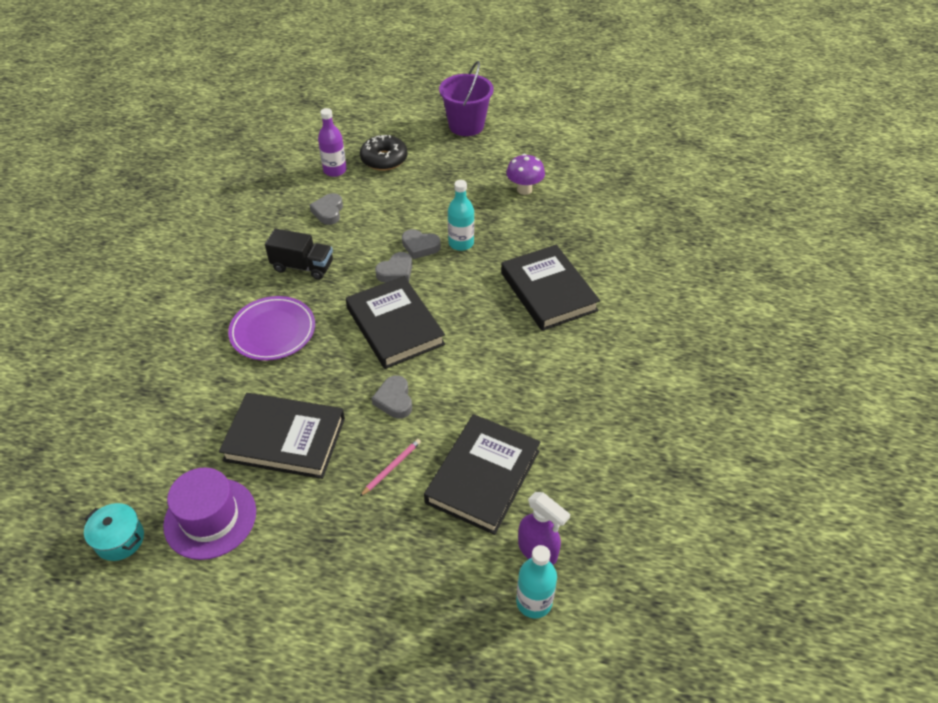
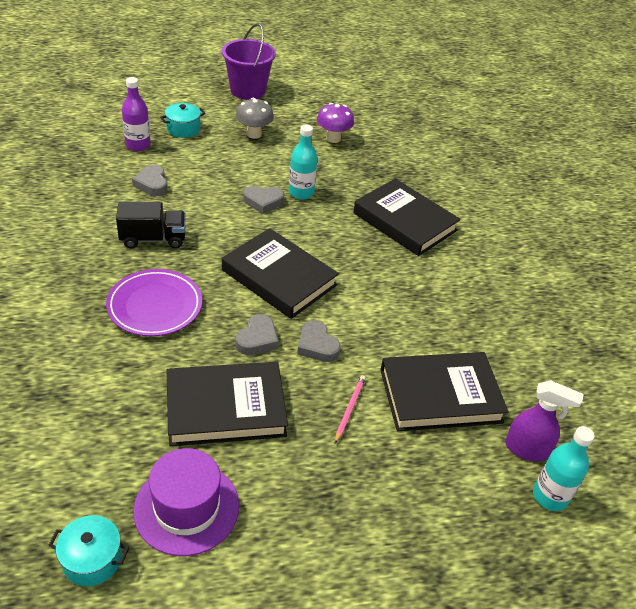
camera: 25 degrees left, 5 degrees down
black donut [360,135,407,171] -> turquoise pot [160,103,206,138]
grey heart [375,252,412,283] -> grey heart moved to [236,314,279,355]
black book [424,414,540,535] -> black book turned 75 degrees clockwise [380,352,509,431]
none -> grey mushroom [236,98,274,139]

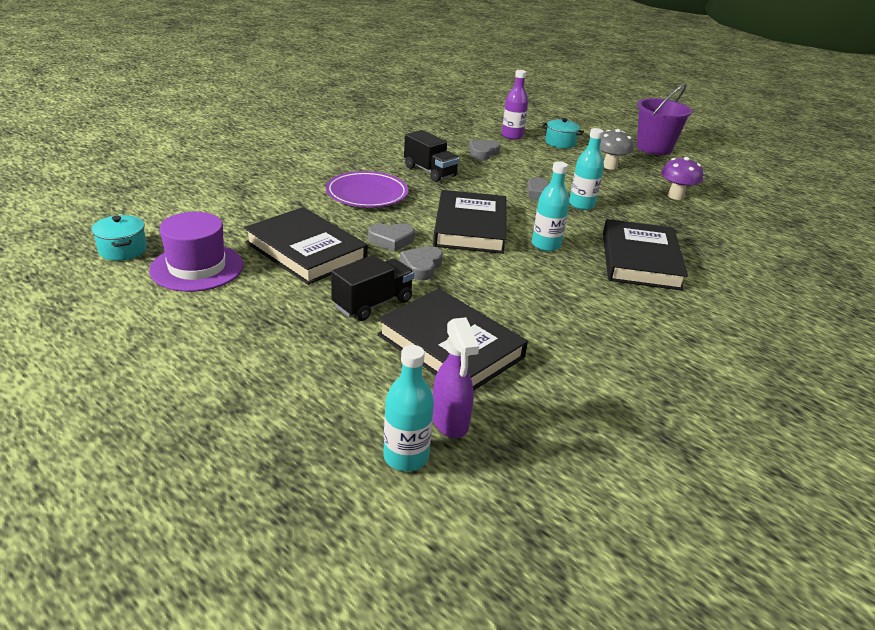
camera: 55 degrees right, 10 degrees down
pink pencil [335,375,366,444] -> black truck [331,255,414,321]
none -> turquoise bottle [532,161,569,251]

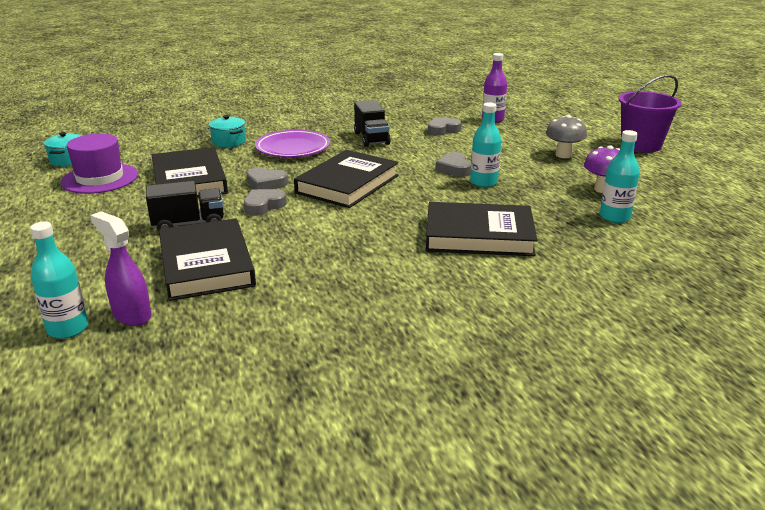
camera: 30 degrees right, 5 degrees down
purple spray bottle [433,317,479,438] -> purple spray bottle turned 120 degrees clockwise [90,211,151,326]
turquoise bottle [532,161,569,251] -> turquoise bottle moved to [600,130,640,223]
turquoise pot [542,118,584,148] -> turquoise pot moved to [209,115,246,147]
black book [603,219,688,291] -> black book turned 60 degrees clockwise [426,202,538,256]

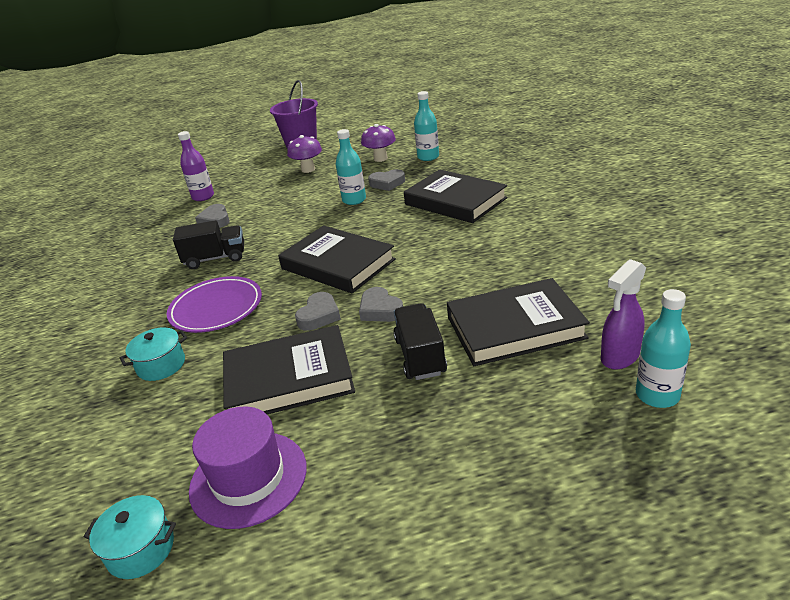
camera: 80 degrees left, 5 degrees up
black book [426,202,538,256] -> black book turned 60 degrees counterclockwise [404,169,508,223]
grey heart [436,152,471,177] -> grey heart moved to [368,169,405,191]
grey mushroom [546,115,587,158] -> purple mushroom [287,135,322,173]

